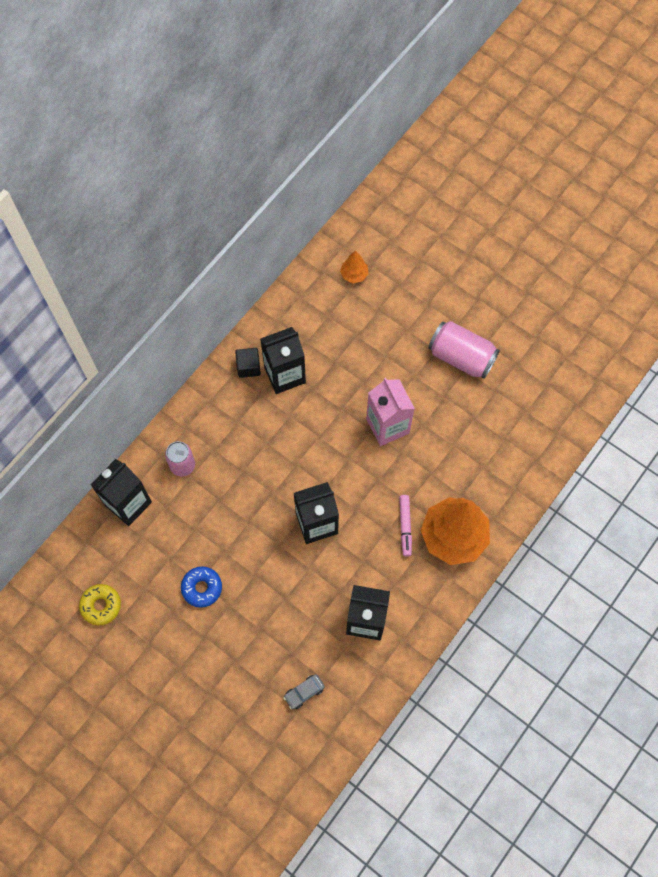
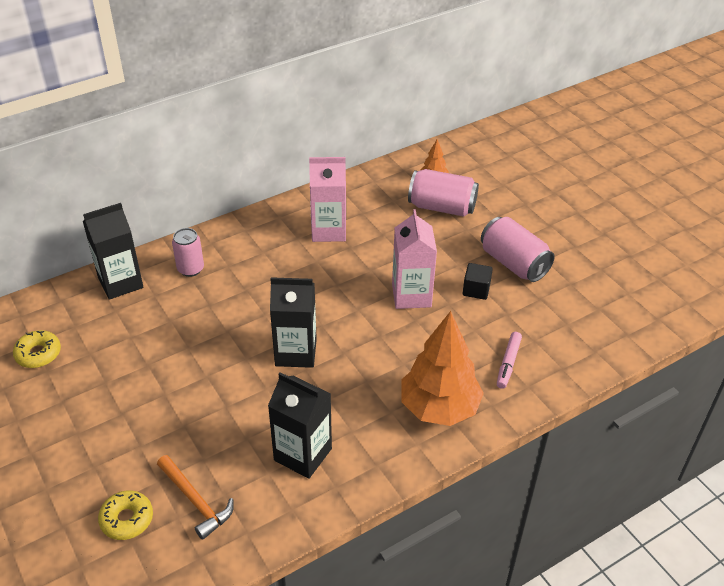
camera: 20 degrees right, 25 degrees down
blue donut [181,566,222,608] -> none
black cube [235,348,261,378] -> black cube moved to [463,263,493,300]
black carton [260,327,306,394] -> pink carton [309,157,346,242]
grey car [283,674,325,709] -> orange hammer [157,455,234,540]
pink marker [399,495,412,557] -> pink marker moved to [497,332,522,389]
none -> yellow donut [98,490,153,540]
none -> pink can [408,169,479,217]

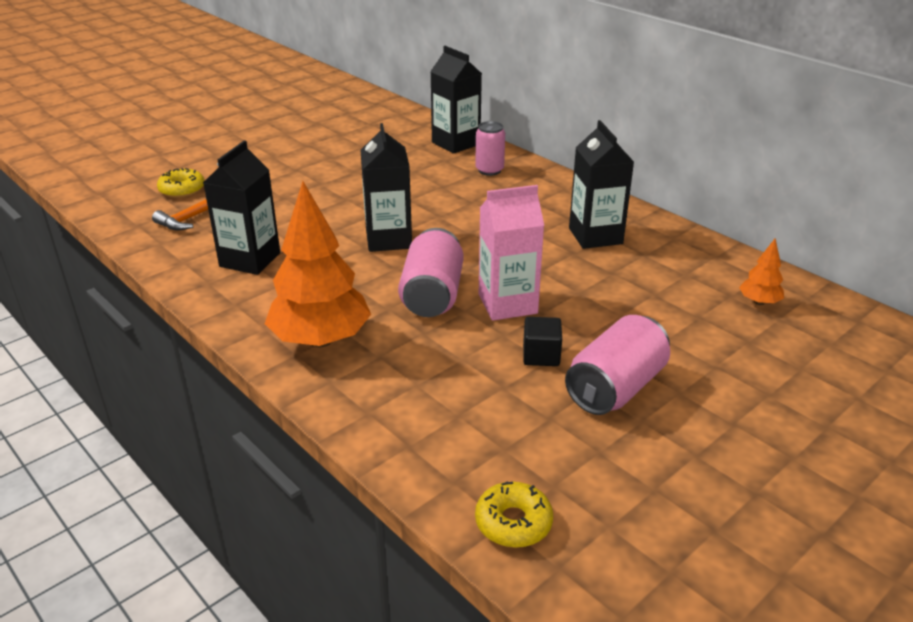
camera: 80 degrees right, 10 degrees down
yellow donut [13,330,61,368] -> yellow donut moved to [475,482,553,548]
pink carton [309,157,346,242] -> black carton [569,120,634,249]
pink can [408,169,479,217] -> pink can moved to [398,228,464,317]
pink marker [497,332,522,389] -> none

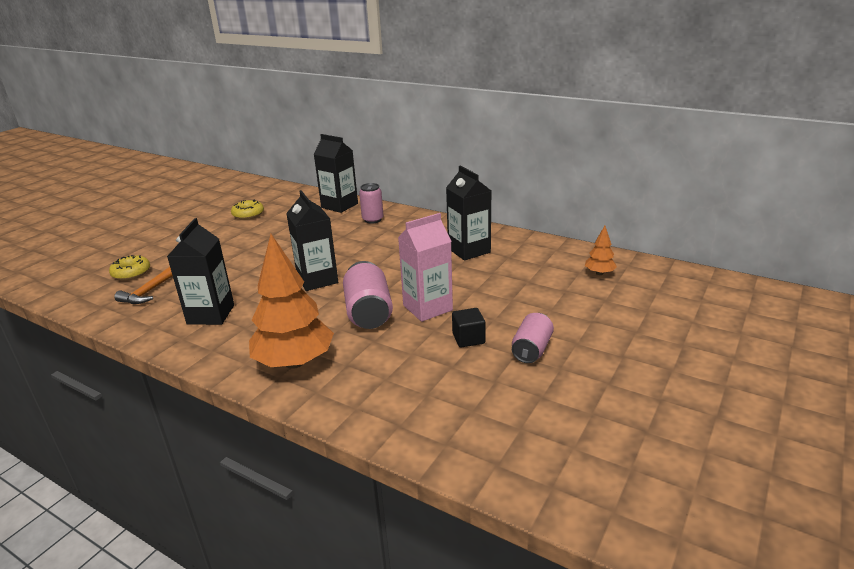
camera: 15 degrees left, 5 degrees down
yellow donut [475,482,553,548] -> yellow donut moved to [231,199,264,219]
pink can [565,315,670,415] -> pink can [512,313,554,363], size x0.65

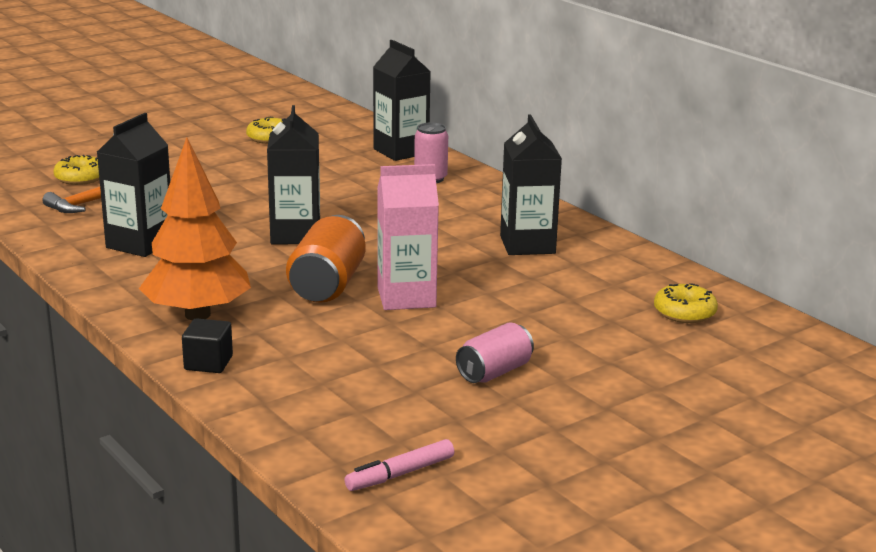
camera: 20 degrees right, 5 degrees down
pink can [343,261,393,329] -> orange can [286,215,366,303]
black cube [452,308,486,348] -> black cube moved to [182,318,233,373]
orange tree [585,226,617,275] -> yellow donut [654,283,718,323]
none -> pink marker [344,439,454,491]

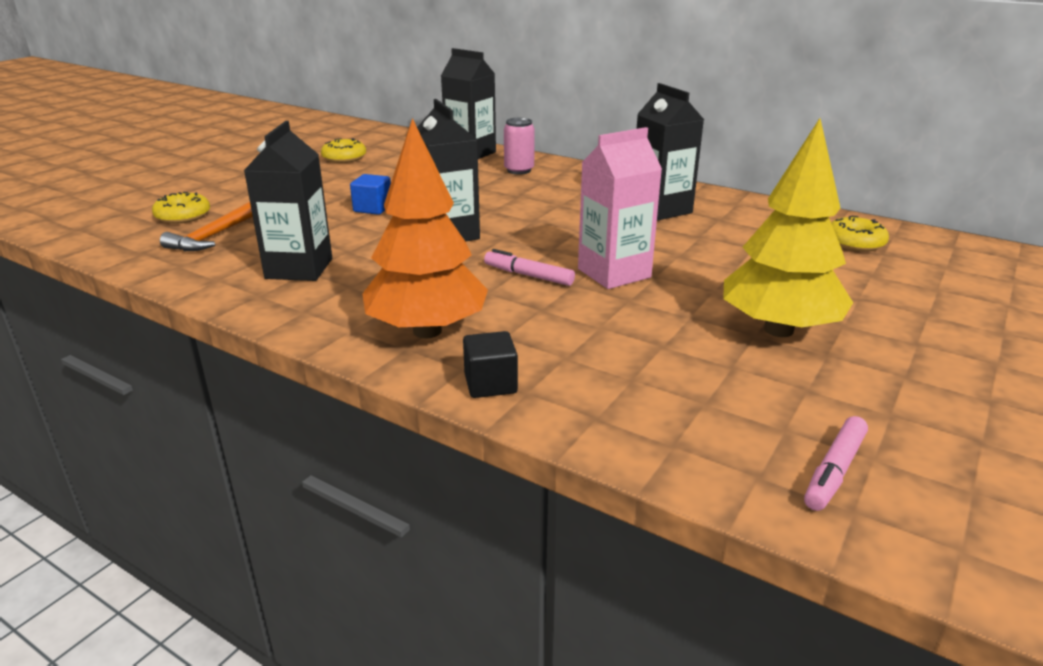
camera: 20 degrees left, 5 degrees up
orange can [286,215,366,303] -> pink marker [484,249,575,286]
pink can [456,322,534,383] -> yellow tree [723,118,853,337]
none -> blue cube [350,174,391,215]

